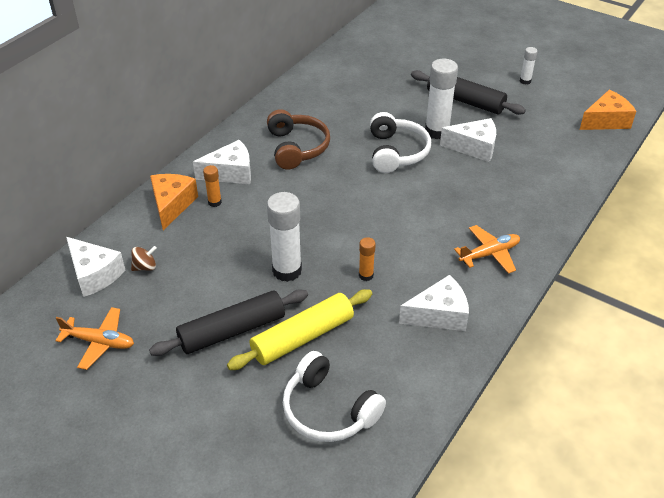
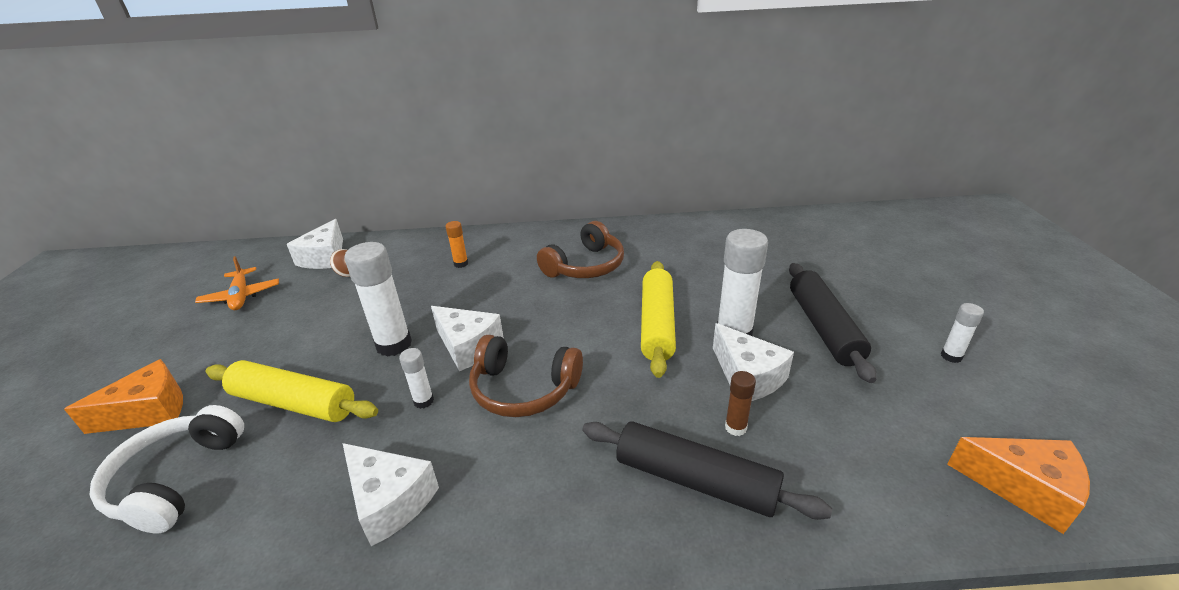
camera: 55 degrees right, 10 degrees down
black rolling pin [149,289,308,356] -> black rolling pin moved to [582,421,832,520]
orange cheese [150,174,198,230] -> orange cheese moved to [64,359,183,434]
white cheese [193,140,251,184] -> white cheese moved to [431,306,504,372]
orange glue stick [359,237,376,281] -> white glue stick [399,348,434,409]
white headphones [370,112,431,173] -> yellow rolling pin [641,261,676,378]
orange plane [454,225,520,274] -> none
none -> brown headphones [469,335,583,417]
none -> brown glue stick [725,371,756,436]

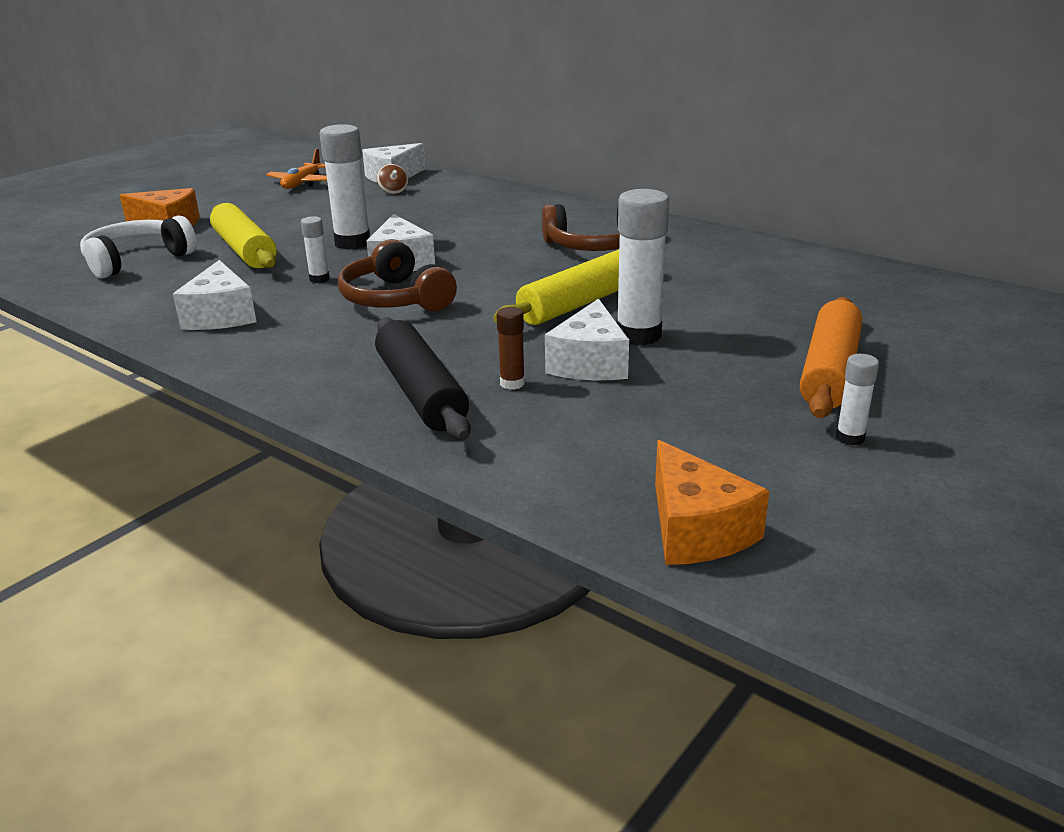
camera: 40 degrees right, 5 degrees down
orange glue stick [446,221,468,268] -> none
black rolling pin [789,263,877,383] -> none
none -> orange rolling pin [800,297,862,418]

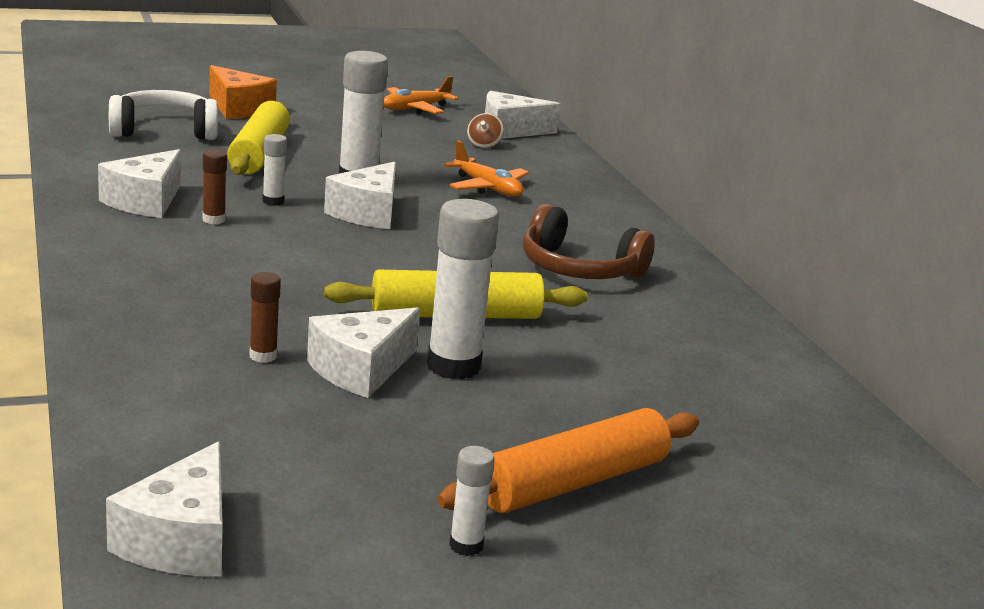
camera: 30 degrees right, 5 degrees down
brown headphones [338,239,457,311] -> none
black rolling pin [375,317,471,440] -> none
orange cheese [655,440,769,565] -> white cheese [106,441,223,576]
none -> brown glue stick [203,150,227,224]
none -> orange plane [443,141,529,197]

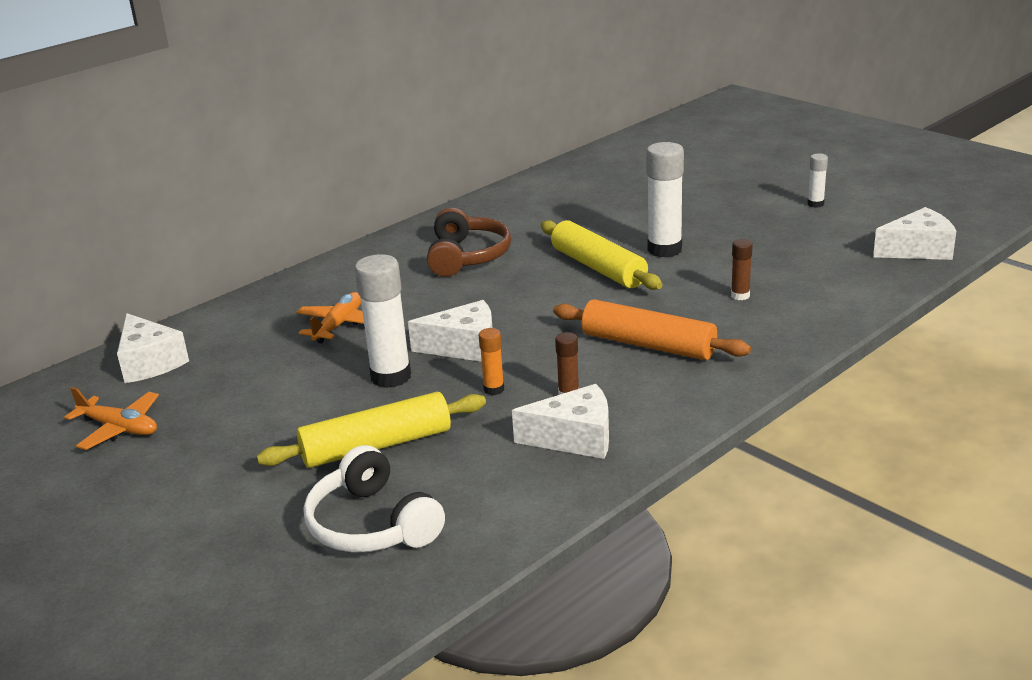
camera: 110 degrees left, 5 degrees up
orange cheese [209,65,277,119] -> none
white glue stick [262,134,287,206] -> orange glue stick [479,328,504,395]
white cheese [307,307,420,398] -> none
orange rolling pin [437,408,699,513] -> orange rolling pin moved to [553,299,751,360]
brown spinning top [467,113,504,148] -> none

